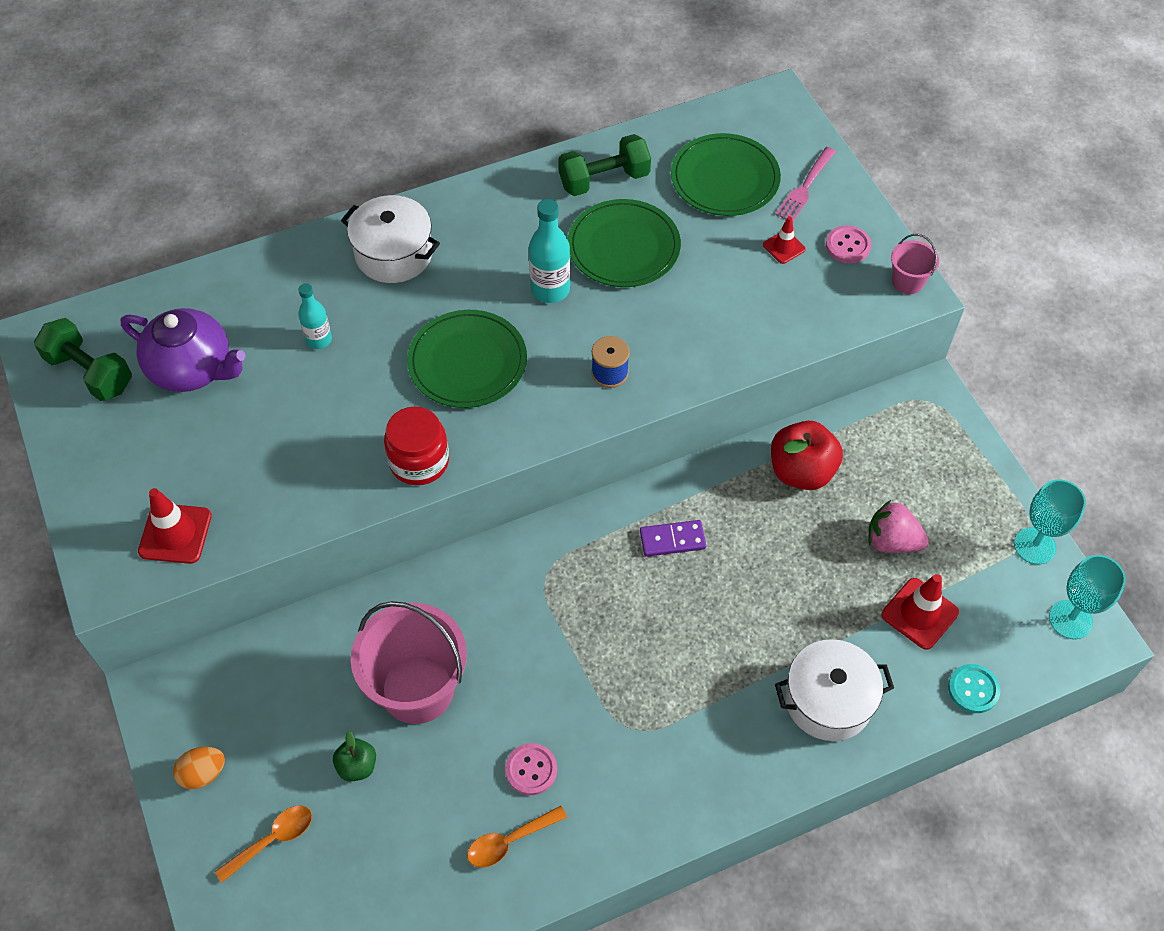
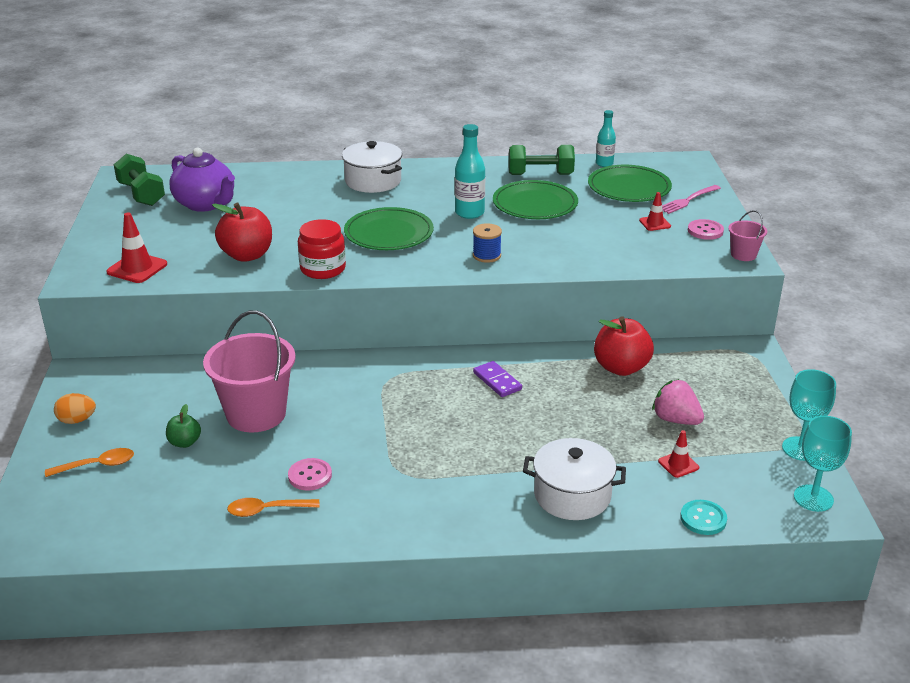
camera: 20 degrees right, 25 degrees down
turquoise bottle [298,283,332,349] -> turquoise bottle moved to [596,110,616,167]
purple domino [640,520,706,557] -> purple domino turned 45 degrees clockwise [473,361,522,397]
red traffic cone [882,574,959,650] -> red traffic cone [658,430,699,478], size x0.60
none -> red apple [212,203,272,262]

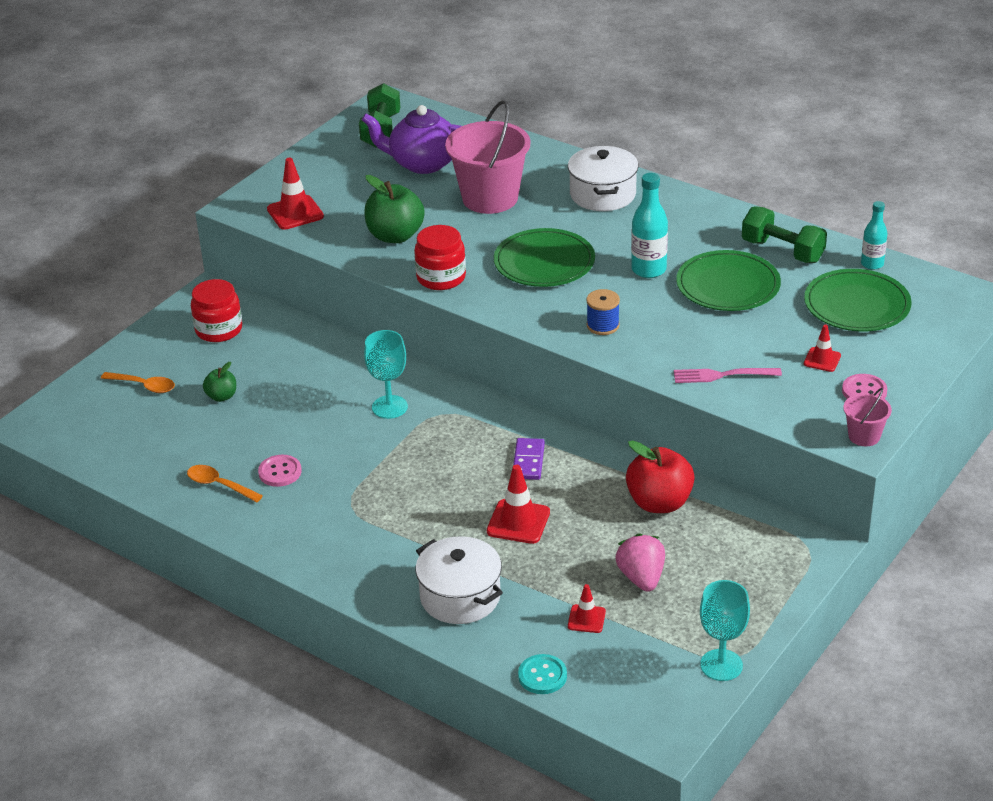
camera: 40 degrees right, 5 degrees up
orange egg [54,393,96,424] -> none
purple teapot [169,148,235,212] -> purple teapot turned 105 degrees clockwise [362,105,461,174]
pink bucket [203,310,296,432] -> pink bucket moved to [445,100,530,214]
red apple [212,203,272,262] -> green apple [364,175,425,243]
pink fork [662,185,721,214] -> pink fork moved to [674,368,782,383]
turquoise goblet [794,416,852,512] -> turquoise goblet moved to [364,330,408,419]
none -> red jar [191,279,242,342]
none -> red traffic cone [487,464,550,544]

